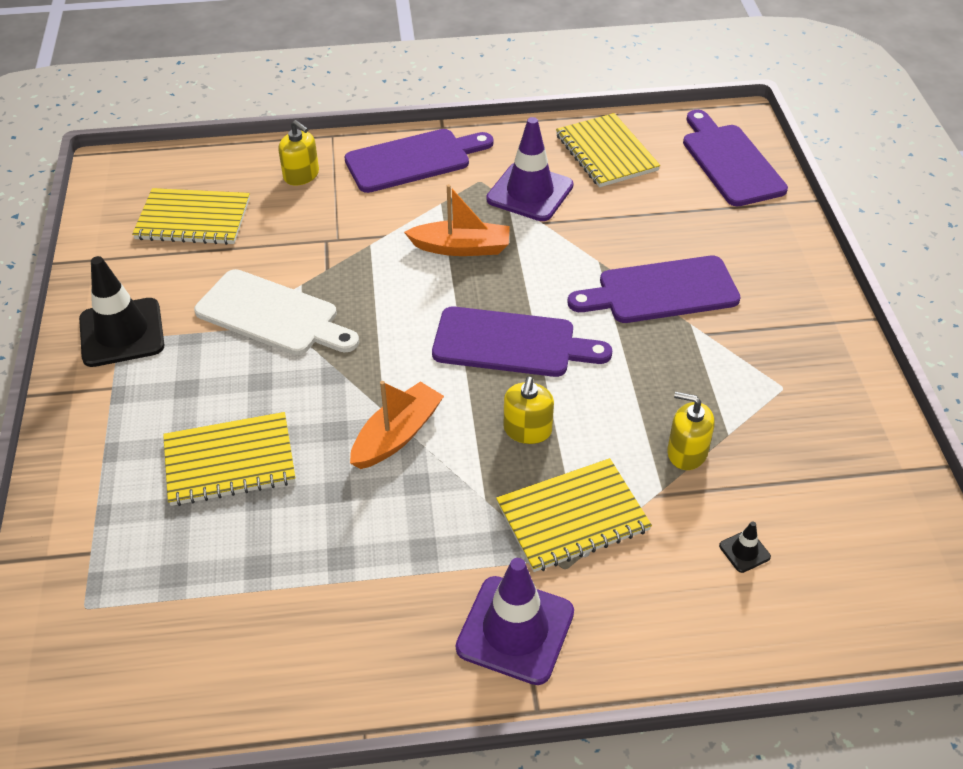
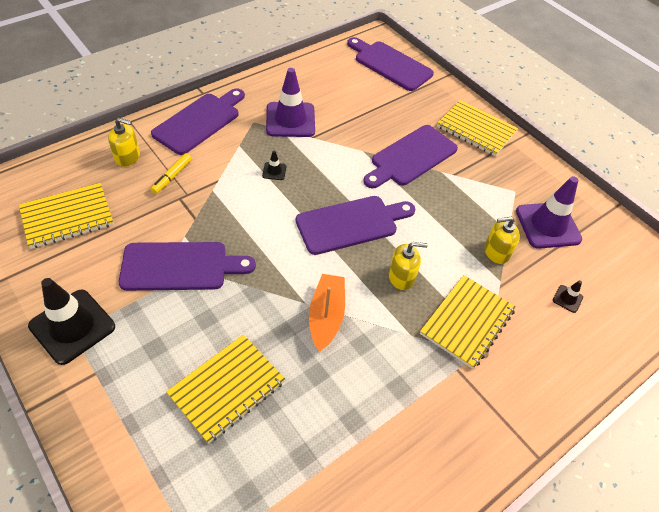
camera: 35 degrees left, 5 degrees up
white cutting board [194,269,359,355] -> purple cutting board [119,242,256,291]
orange boat [404,184,510,256] -> black traffic cone [262,150,287,180]
purple traffic cone [456,558,574,685] -> purple traffic cone moved to [516,176,582,249]
yellow soap dispenser [504,377,554,444] -> yellow soap dispenser turned 75 degrees counterclockwise [389,242,428,290]
yellow notebook [556,113,660,187] -> yellow notebook moved to [437,100,518,156]
none -> yellow marker [151,153,192,194]

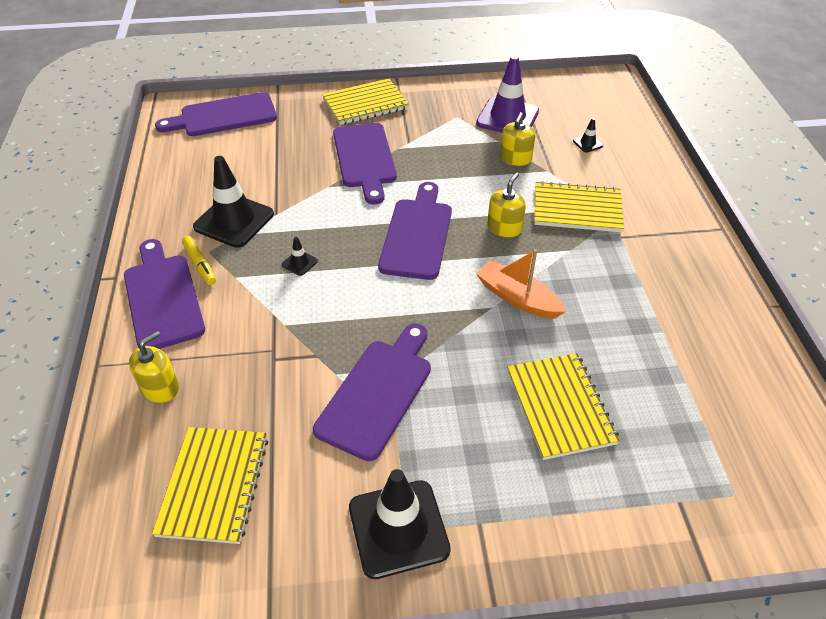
camera: 55 degrees left, 5 degrees down
yellow marker [151,153,192,194] -> yellow marker moved to [182,236,216,285]
purple traffic cone [266,68,315,137] -> black traffic cone [193,156,274,248]
yellow notebook [420,275,516,369] -> yellow notebook turned 60 degrees counterclockwise [534,181,624,232]

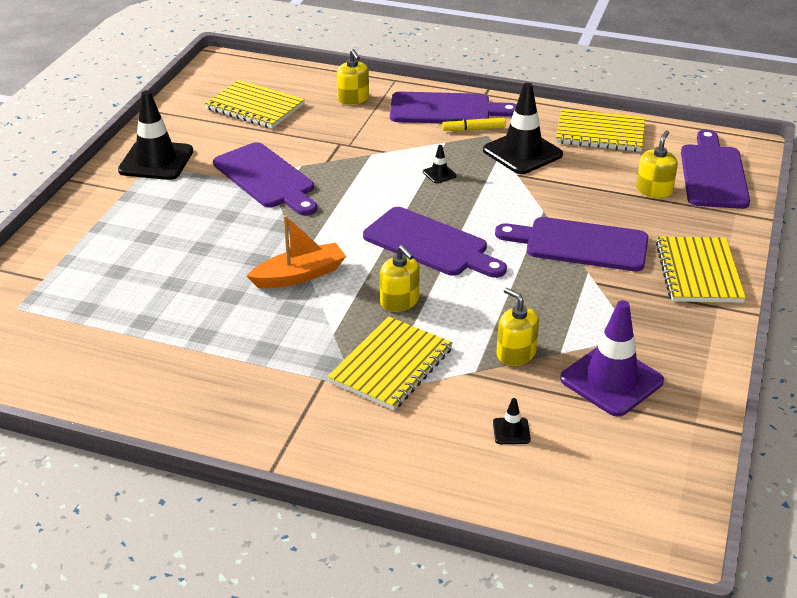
camera: 115 degrees right, 10 degrees down
yellow notebook [507,353,620,460] -> yellow notebook moved to [556,109,645,152]
none -> yellow soap dispenser [636,130,678,198]

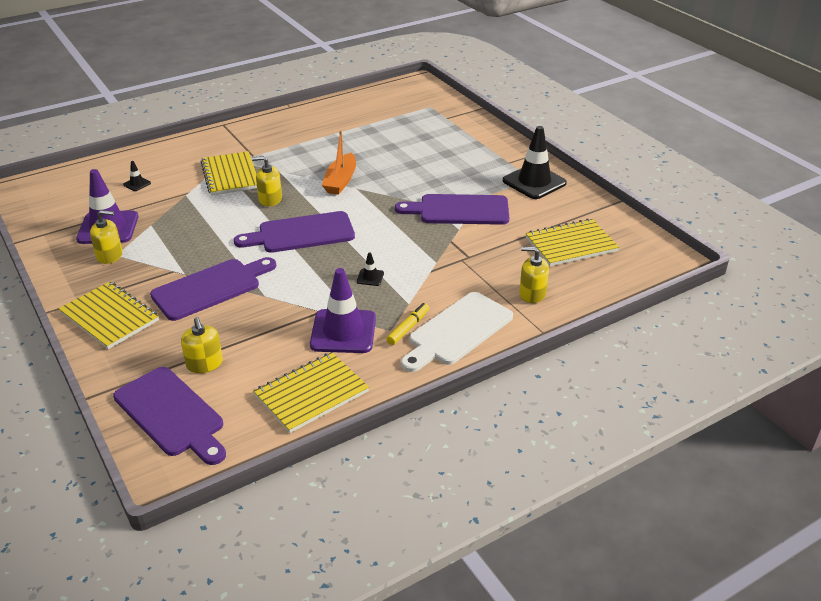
camera: 130 degrees right, 0 degrees up
purple cutting board [390,92,516,123] -> white cutting board [401,292,513,372]
black traffic cone [483,83,563,174] -> purple traffic cone [310,268,376,353]
yellow soap dispenser [496,288,539,366] -> yellow soap dispenser moved to [90,210,122,264]

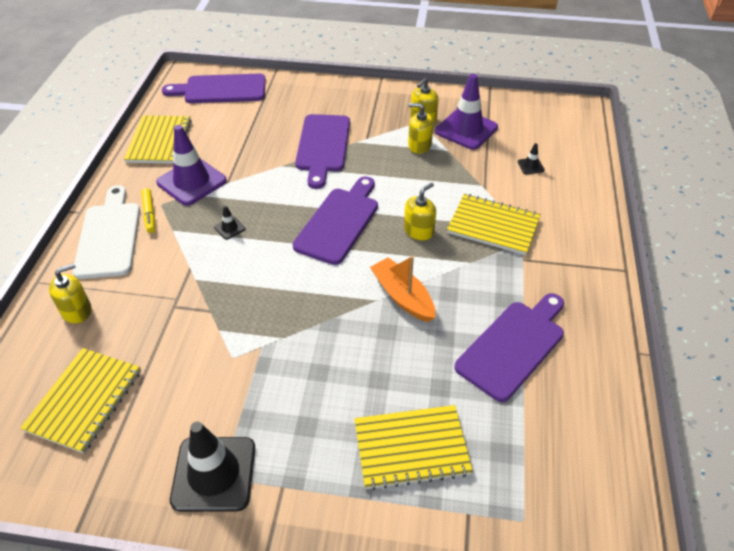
camera: 130 degrees right, 10 degrees up
yellow notebook [58,282,159,349] -> yellow notebook moved to [354,405,473,490]
yellow soap dispenser [181,317,223,373] -> yellow soap dispenser moved to [408,103,434,154]
purple cutting board [395,194,509,225] -> purple cutting board moved to [454,293,564,402]

